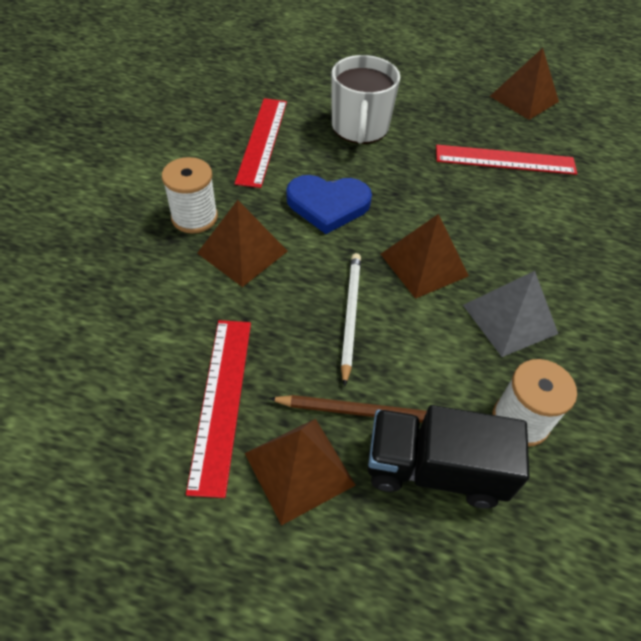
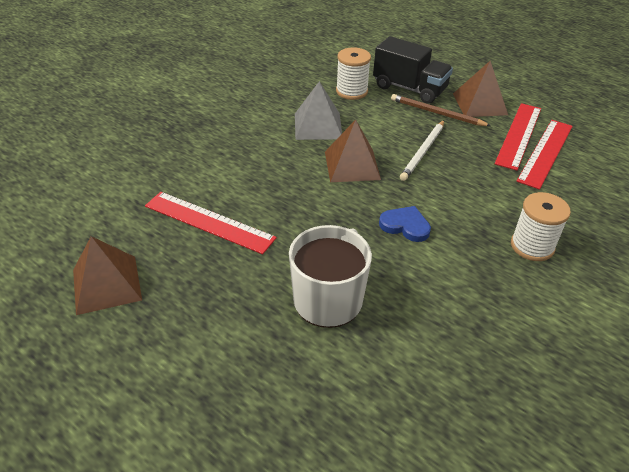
camera: 155 degrees left, 10 degrees down
brown pyramid [197,200,288,287] -> none
red ruler [235,98,287,188] -> red ruler moved to [516,120,573,190]
blue heart [286,175,372,234] -> blue heart [379,206,431,242], size x0.66

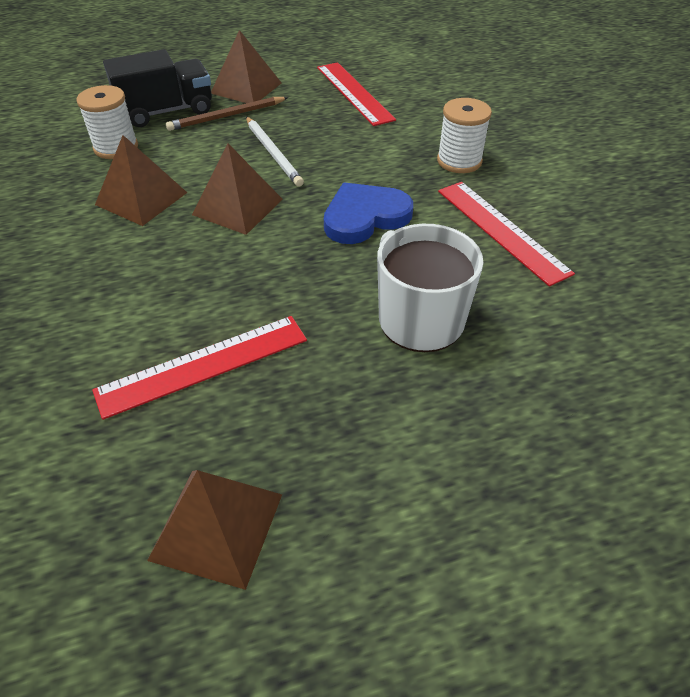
camera: 55 degrees left, 5 degrees up
grey pyramid [295,81,342,140] -> brown pyramid [95,135,187,226]
blue heart [379,206,431,242] -> blue heart [324,182,413,244], size x1.53
red ruler [495,103,541,171] -> red ruler moved to [438,182,575,287]

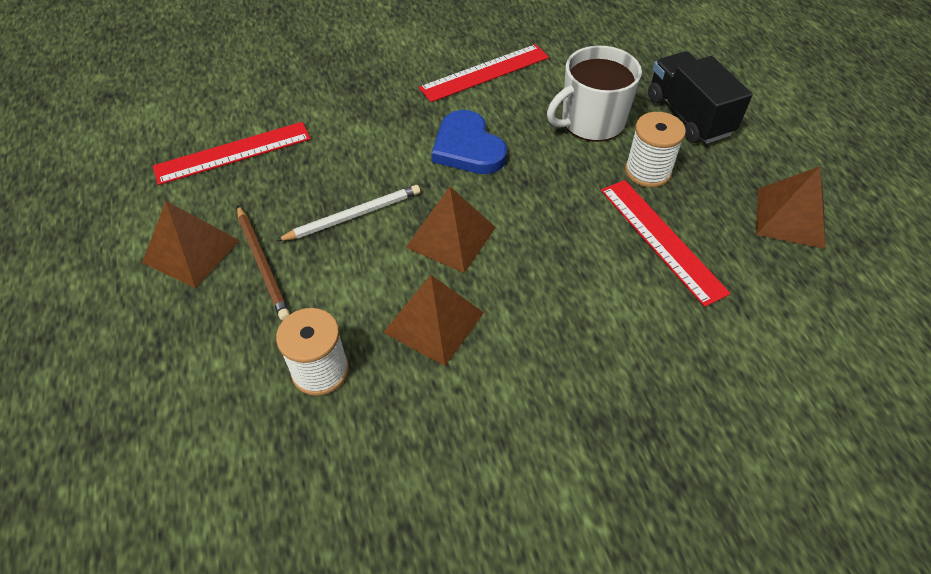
camera: 90 degrees left, 5 degrees up
black truck [103,49,212,127] -> black truck moved to [648,51,752,144]
white spool [437,98,492,173] -> white spool moved to [625,112,686,188]

